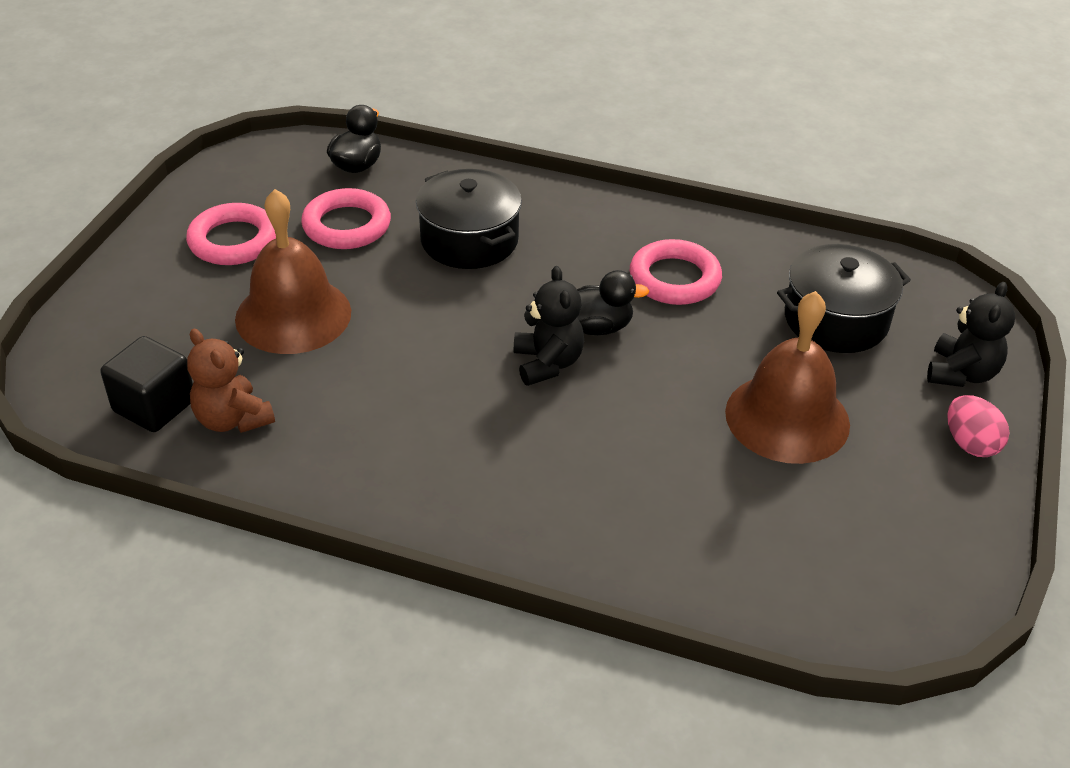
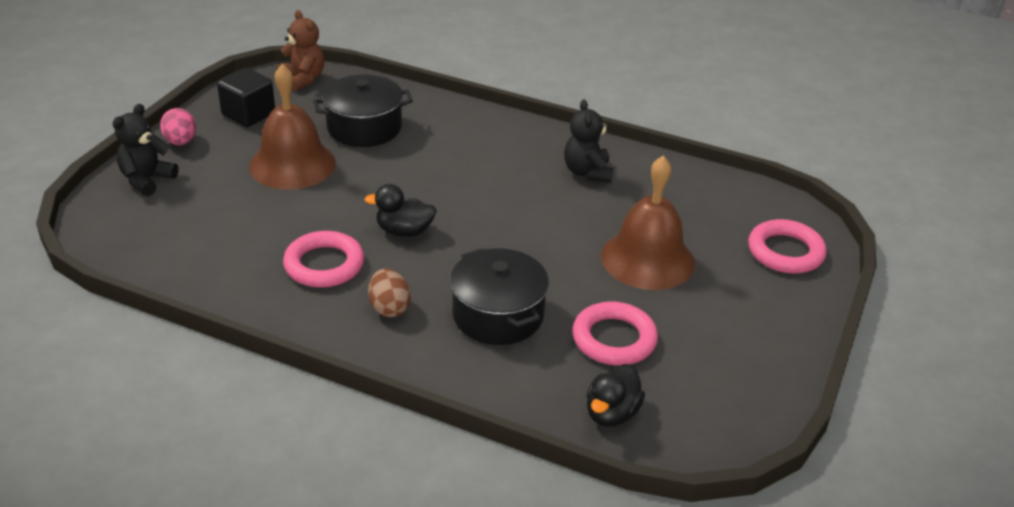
camera: 175 degrees left, 5 degrees down
black cube [101,336,193,432] -> black cube moved to [217,68,275,127]
pink ring [186,203,276,265] -> pink ring moved to [748,219,827,274]
brown teddy bear [187,328,275,433] -> brown teddy bear moved to [277,10,324,91]
black teddy bear [514,266,584,386] -> black teddy bear moved to [564,100,613,183]
black pot [777,244,911,353] -> black pot moved to [313,75,413,147]
none -> brown egg [368,269,411,317]

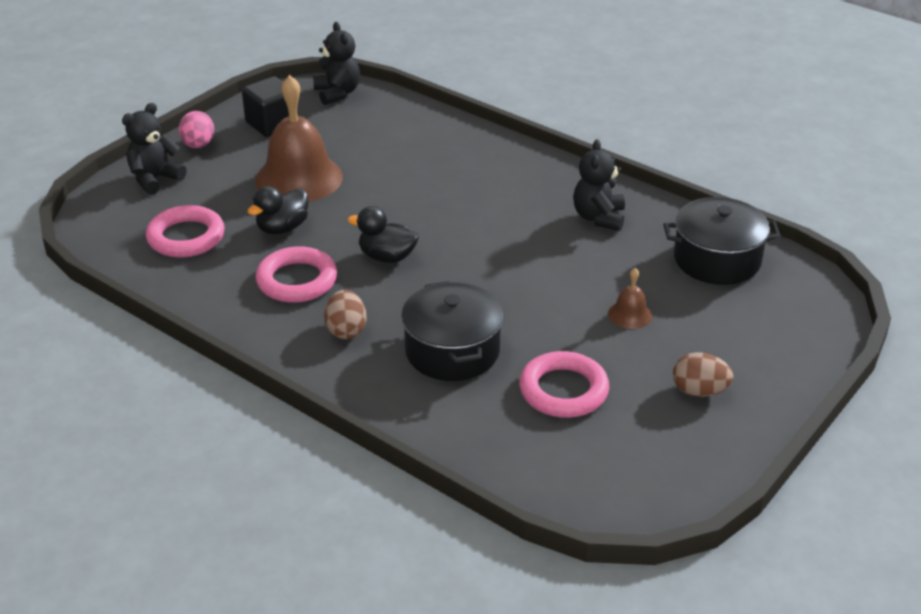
camera: 15 degrees right, 0 degrees up
brown teddy bear [277,10,324,91] -> black teddy bear [313,22,360,105]
black pot [313,75,413,147] -> black pot moved to [663,197,781,285]
black duck [586,364,645,427] -> black duck moved to [247,186,308,234]
brown bell [601,156,695,290] -> brown bell [608,268,652,329], size x0.44
pink ring [748,219,827,274] -> pink ring moved to [146,205,225,257]
none -> brown egg [673,352,734,397]

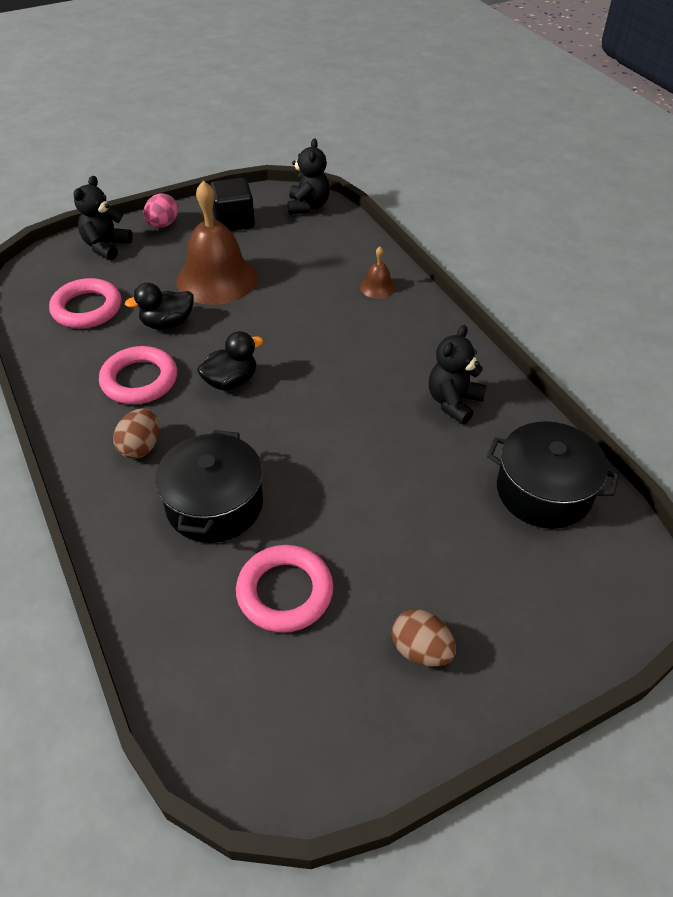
camera: 25 degrees right, 10 degrees up
black teddy bear [122,103,187,195] -> black teddy bear turned 45 degrees counterclockwise [73,176,133,260]
black duck [347,206,419,263] -> black duck turned 105 degrees clockwise [197,331,263,390]
brown bell [608,268,652,329] -> brown bell moved to [360,247,396,299]

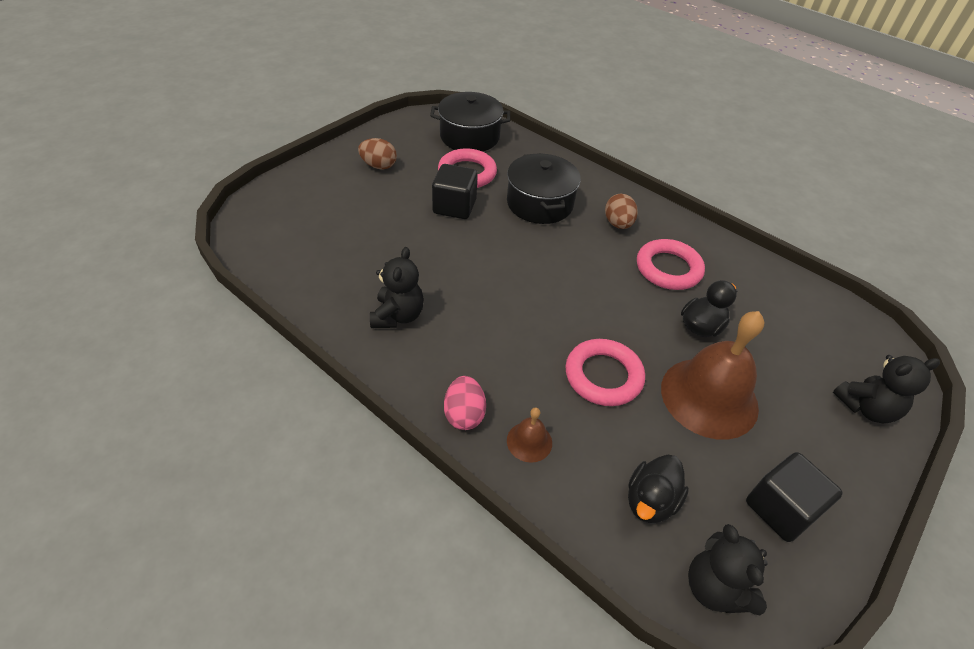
camera: 155 degrees right, 0 degrees up
pink ring [49,278,121,329] -> pink ring moved to [566,339,645,406]
black teddy bear [73,176,133,260] -> black teddy bear turned 75 degrees clockwise [833,355,940,423]
pink egg [143,193,178,228] -> pink egg moved to [444,376,486,430]
black duck [197,331,263,390] -> black duck moved to [628,455,689,523]
black pot [487,421,619,529] -> black pot moved to [430,92,510,151]
none -> black cube [432,164,478,219]

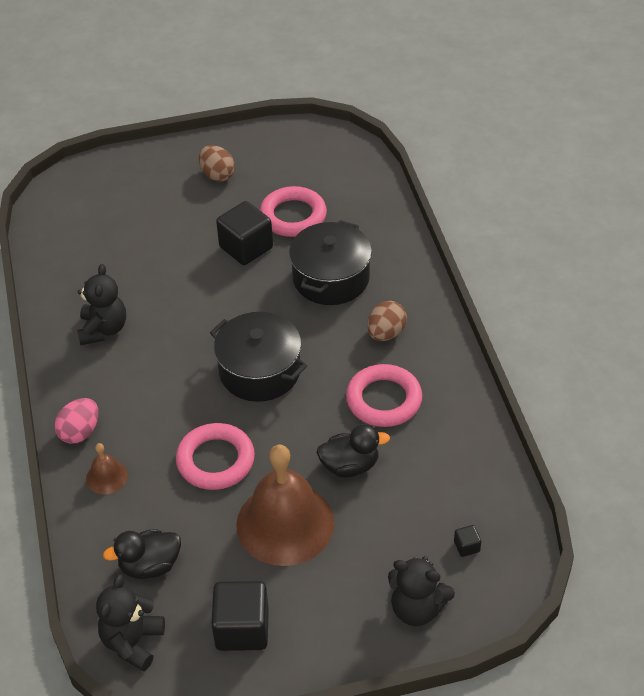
camera: 40 degrees right, 0 degrees up
black teddy bear [370,247,424,328] -> black teddy bear turned 45 degrees counterclockwise [77,264,126,345]
black pot [430,92,510,151] -> black pot moved to [210,312,307,402]
none -> black cube [454,525,481,557]

